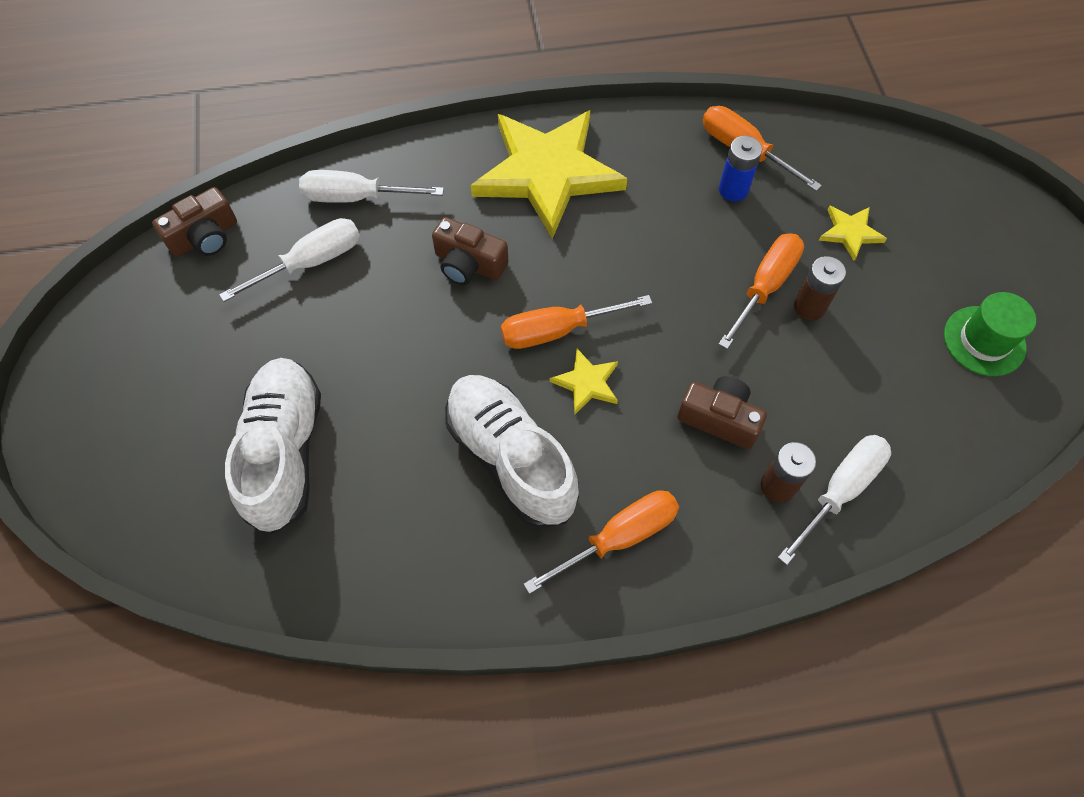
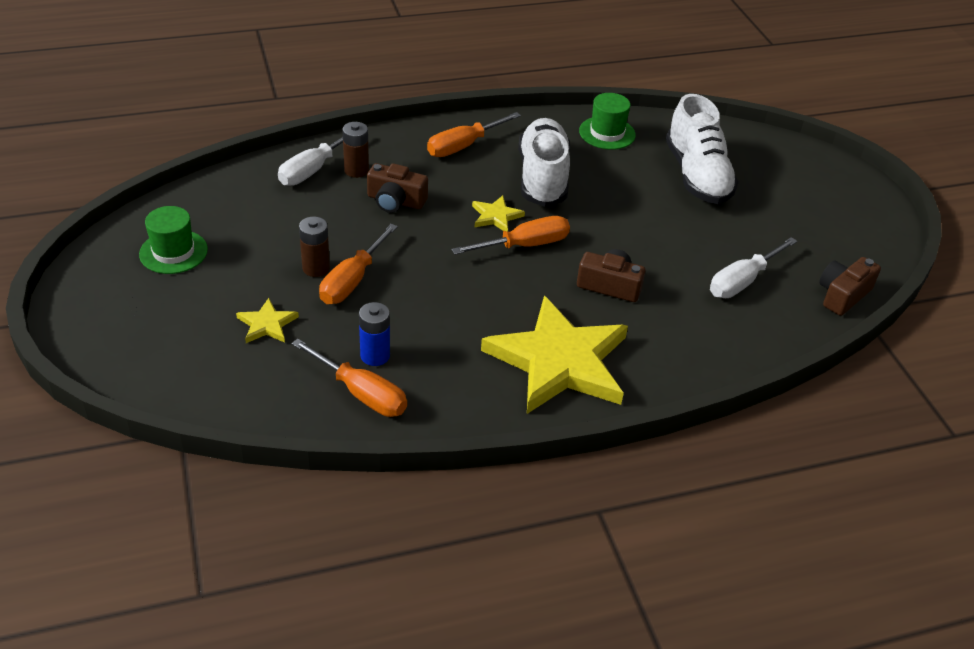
camera: 170 degrees right, 20 degrees down
white screwdriver [299,170,444,203] -> none
white shoe [445,375,579,528] -> white shoe turned 135 degrees counterclockwise [518,118,570,207]
none -> green hat [579,93,636,150]

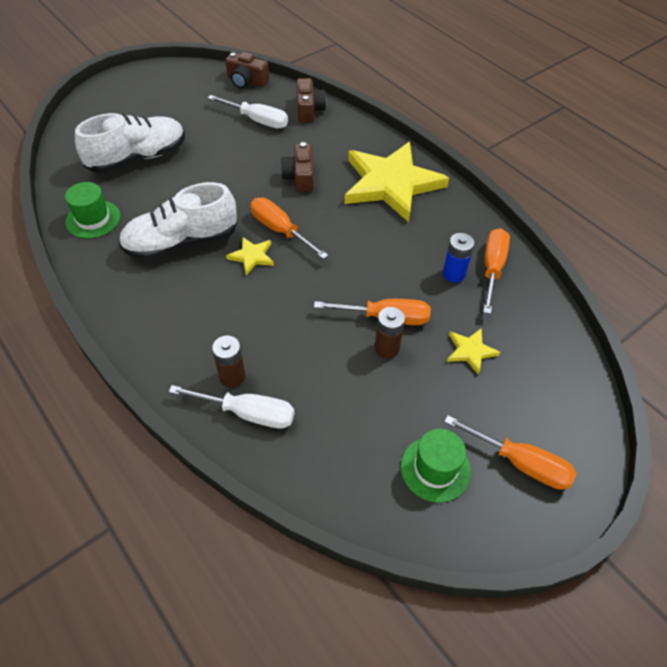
camera: 110 degrees left, 10 degrees up
brown camera [367,163,428,213] -> brown camera moved to [297,78,327,122]
orange screwdriver [427,112,521,157] -> orange screwdriver moved to [444,415,576,490]

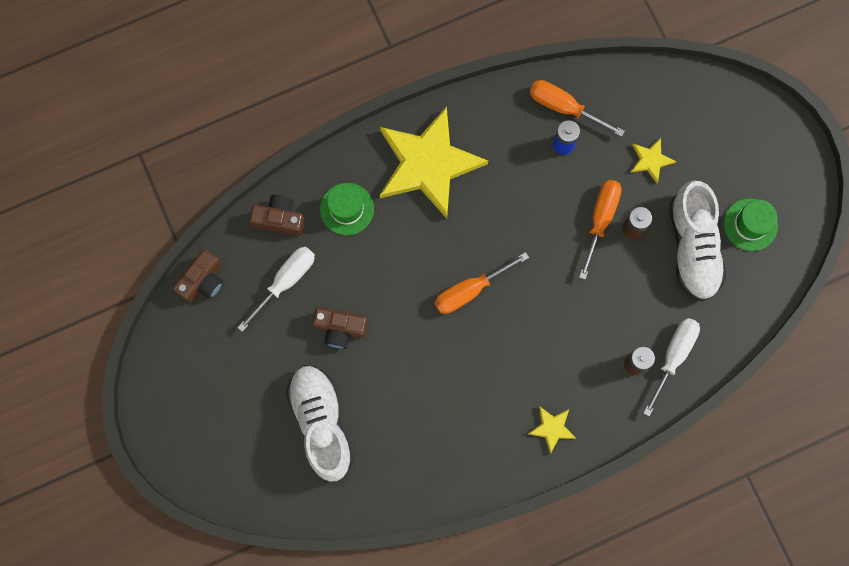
camera: 75 degrees left, 25 degrees up
green hat [65,182,120,239] -> green hat moved to [320,183,374,235]
white shoe [118,182,237,260] -> white shoe moved to [669,180,726,302]
yellow star [226,237,274,275] -> yellow star moved to [528,406,576,454]
brown camera [281,142,314,192] -> brown camera moved to [313,307,368,349]
orange screwdriver [444,415,576,490] -> none

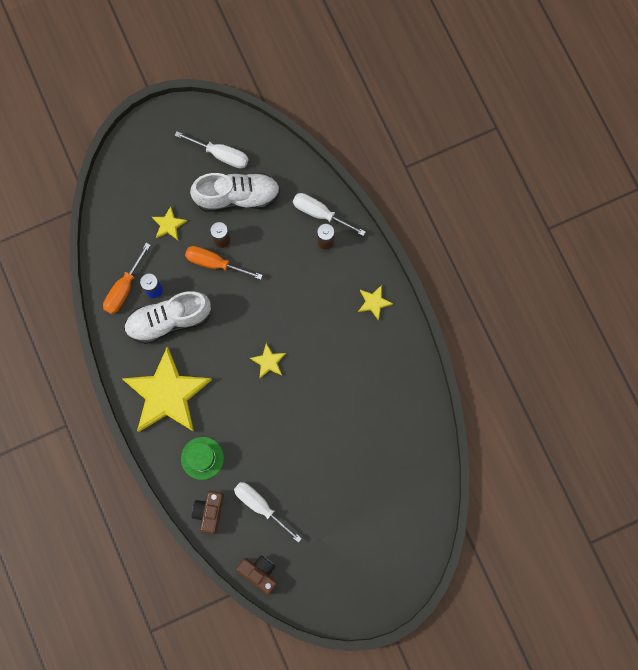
camera: 90 degrees left, 0 degrees up
white shoe [286,365,354,482] -> white shoe moved to [124,291,211,344]
brown camera [313,307,368,349] -> none
orange screwdriver [434,252,529,314] -> yellow star [250,343,286,378]
green hat [724,198,778,251] -> white screwdriver [175,131,248,168]

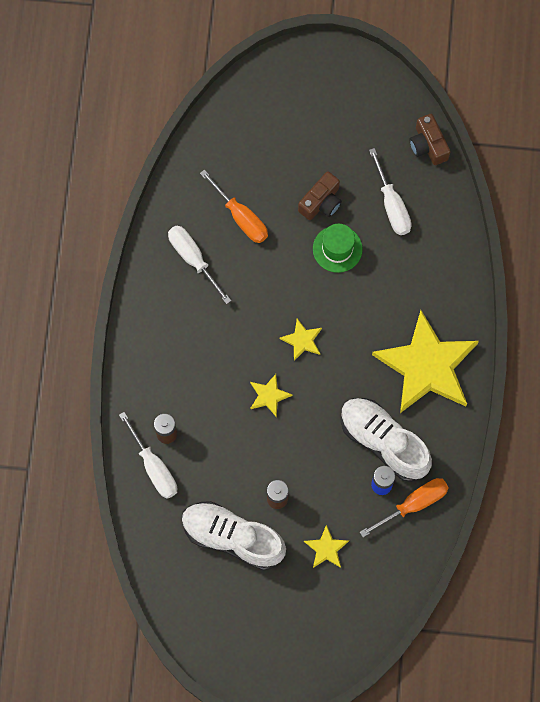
camera: 150 degrees left, 5 degrees down
white shoe [124,291,211,344] -> white shoe turned 150 degrees counterclockwise [341,398,432,482]
white screwdriver [175,131,248,168] -> white screwdriver moved to [168,226,231,304]
green hat [181,437,224,480] -> green hat moved to [313,223,363,273]
orange screwdriver [185,246,262,280] -> orange screwdriver moved to [200,170,268,243]
brown camera [192,491,224,534] -> brown camera moved to [298,171,342,220]
yellow star [358,285,393,321] -> yellow star moved to [250,374,292,417]

